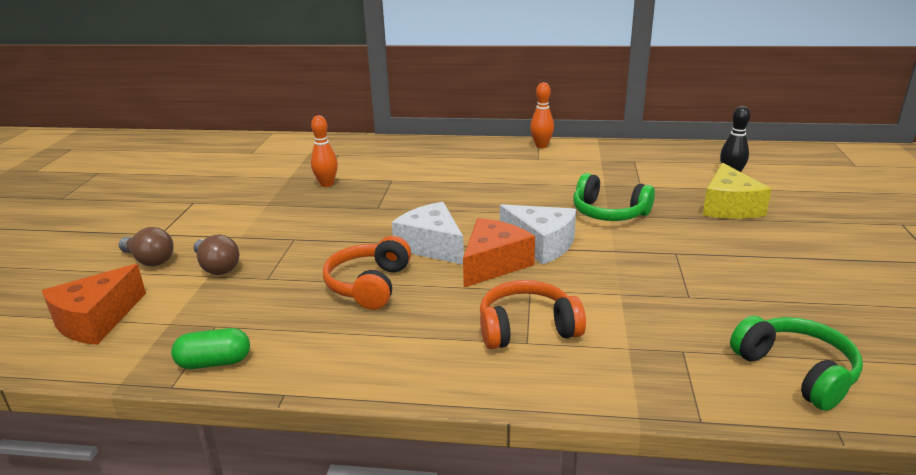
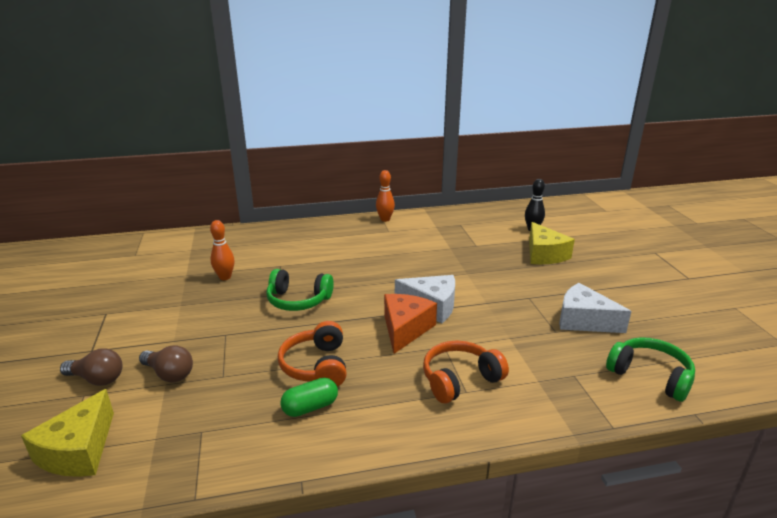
camera: 20 degrees left, 0 degrees up
orange cheese [42,264,146,345] -> yellow cheese [21,389,114,477]
green capsule [171,328,250,369] -> green capsule moved to [280,378,338,417]
white cheese [392,202,464,265] -> white cheese moved to [559,283,632,333]
green headphones [573,173,655,221] -> green headphones moved to [267,269,334,311]

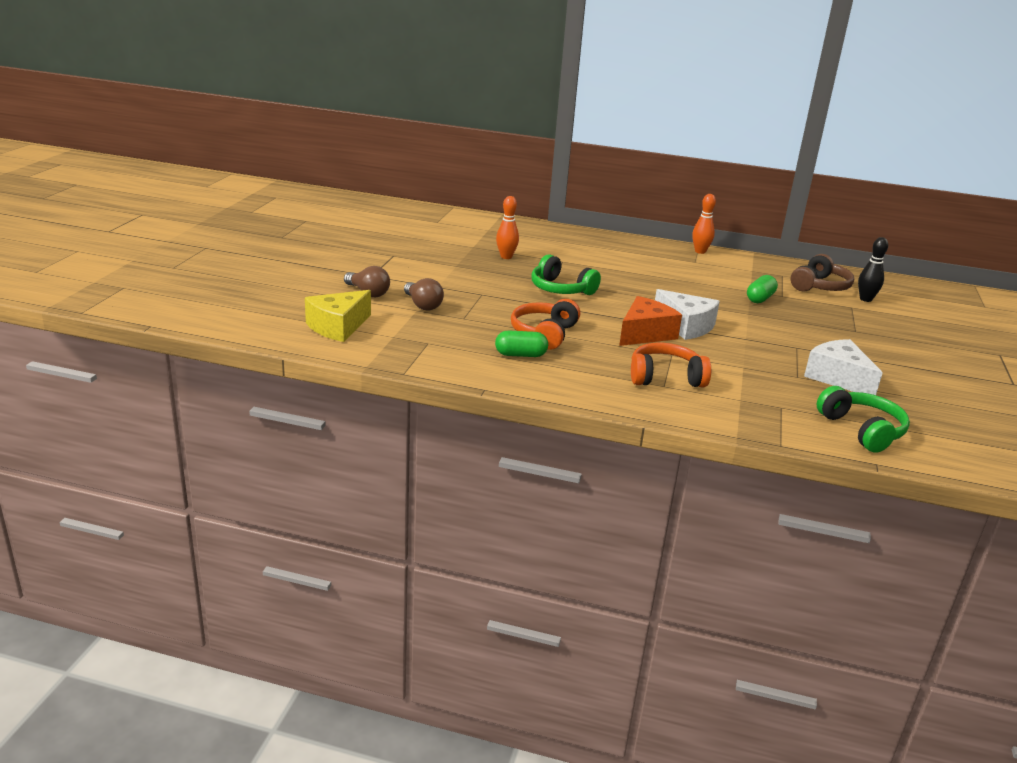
camera: 25 degrees right, 0 degrees up
yellow cheese [529,222,575,264] -> none
none -> green capsule [747,275,778,303]
none -> brown headphones [791,254,854,292]

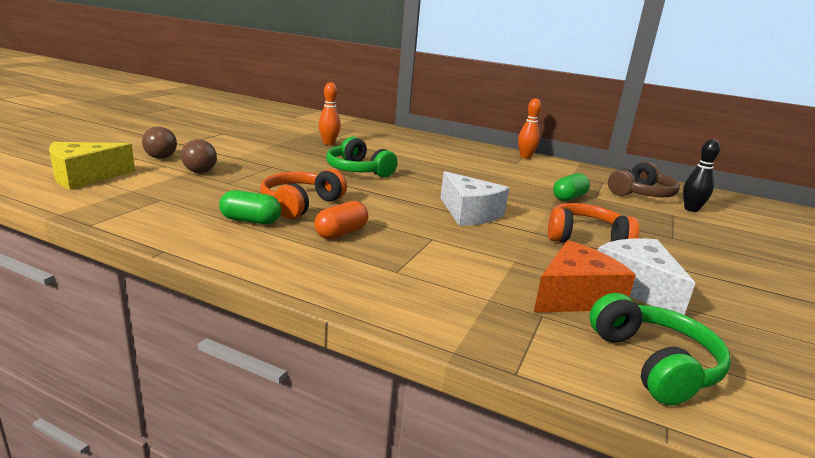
camera: 10 degrees right, 5 degrees down
orange cheese [619,296,682,346] -> orange cheese moved to [534,240,636,313]
orange headphones [631,342,711,387] -> orange headphones moved to [548,203,639,242]
none -> orange capsule [314,201,368,239]

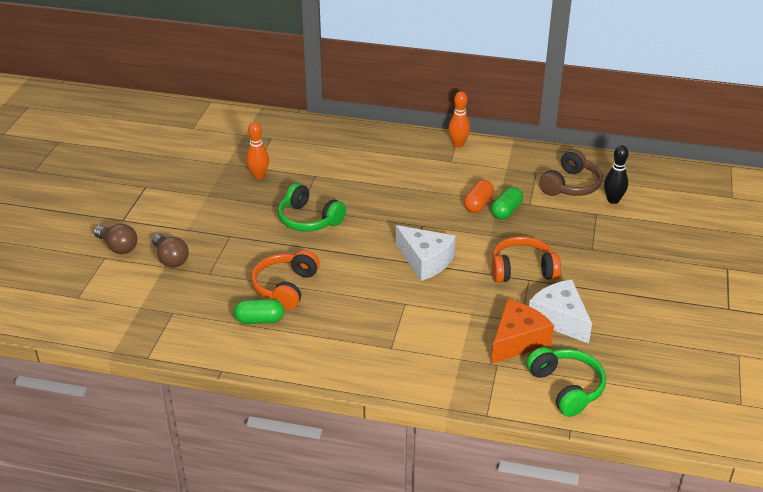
camera: 10 degrees left, 15 degrees up
yellow cheese [49,142,135,190] -> none
orange capsule [314,201,368,239] -> orange capsule moved to [464,180,494,213]

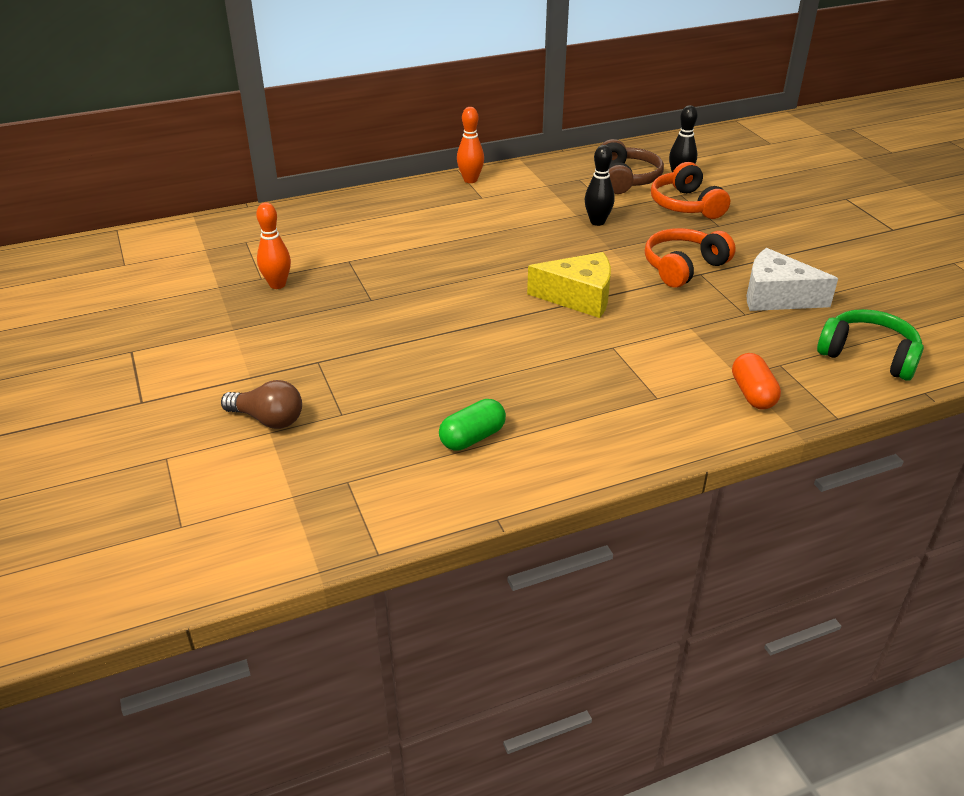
camera: 35 degrees left, 0 degrees up
brown light bulb [94,224,137,254] -> none
orange headphones [251,250,320,310] -> orange headphones moved to [651,162,730,219]
green headphones [278,183,346,232] -> none
white cheese [396,225,456,281] -> yellow cheese [527,252,611,318]
orange capsule [464,180,494,213] -> orange capsule moved to [732,353,781,409]
green capsule [491,187,523,220] -> black bowling pin [585,145,615,226]
orange cheese [491,299,554,364] -> none

